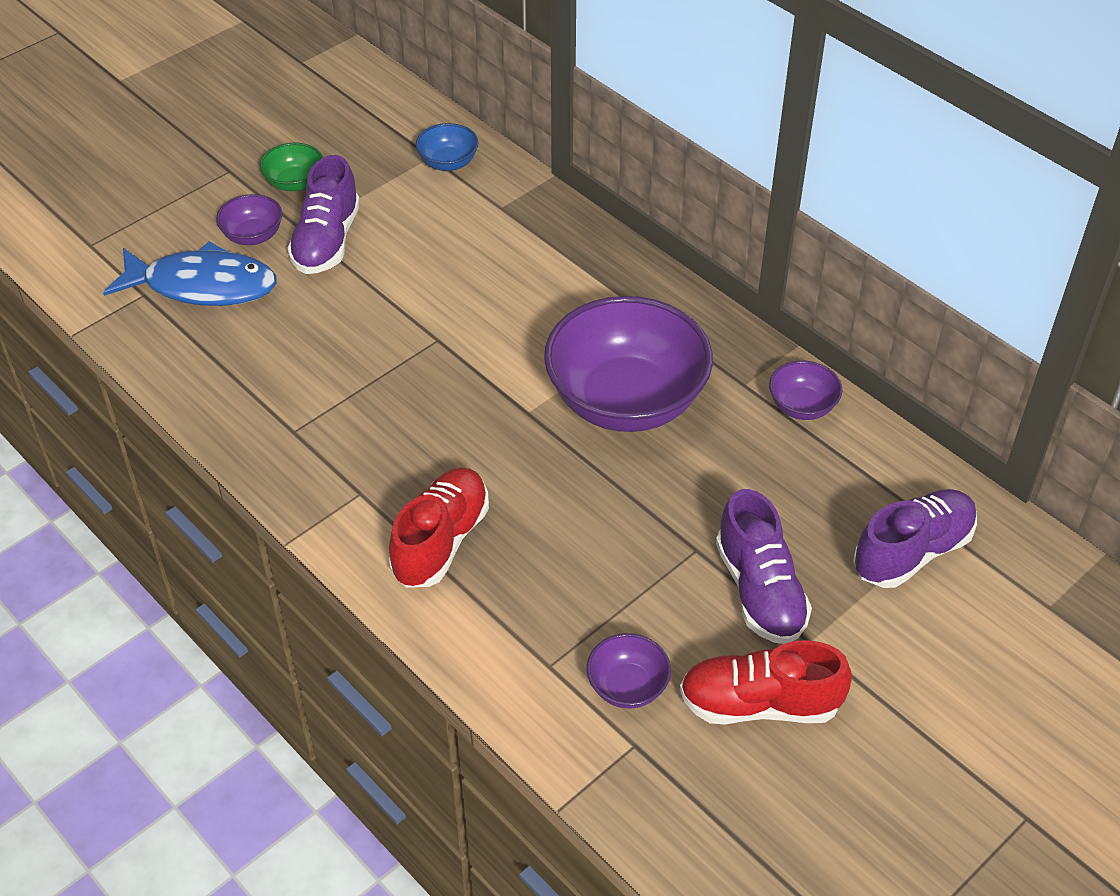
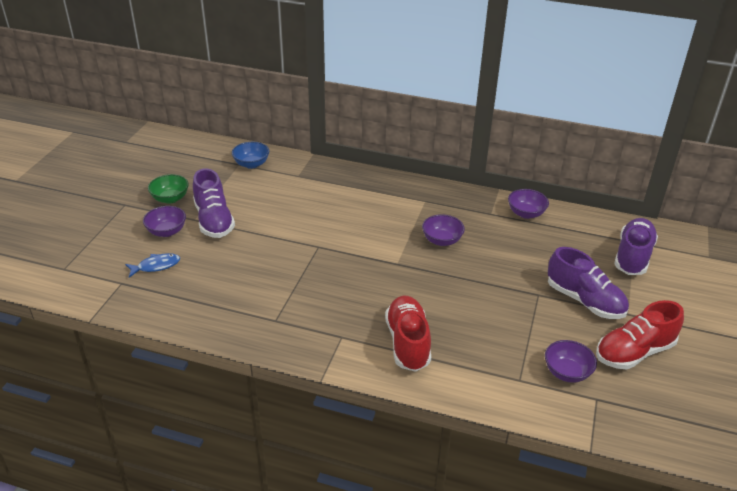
camera: 30 degrees left, 10 degrees down
blue fish [103,241,277,306] -> blue fish [125,253,180,278], size x0.48
purple bowl [544,296,713,432] -> purple bowl [422,214,465,246], size x0.44

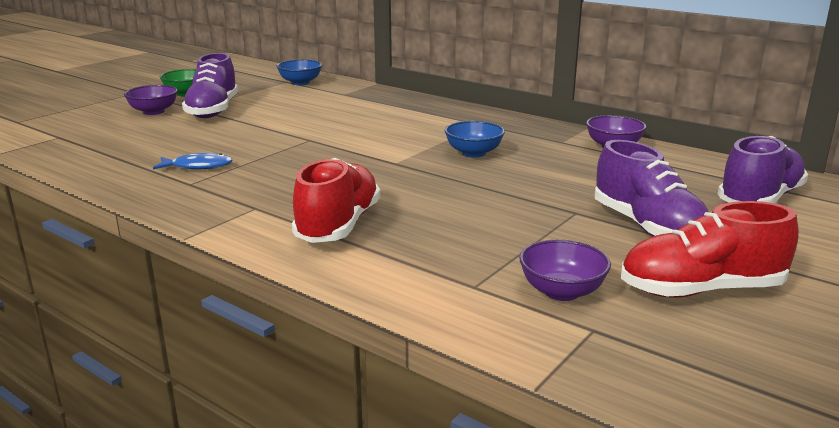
camera: 20 degrees right, 15 degrees down
blue fish [125,253,180,278] -> blue fish moved to [153,153,233,169]
purple bowl [422,214,465,246] -> blue bowl [445,121,505,158]

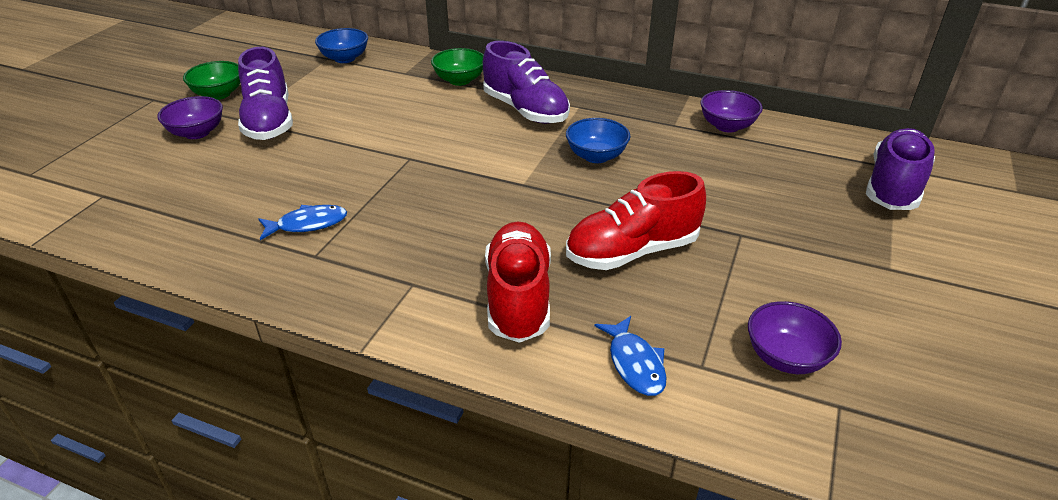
camera: 15 degrees left, 15 degrees up
purple shoe [595,140,709,237] -> purple shoe moved to [483,41,570,124]
red shoe [621,201,799,298] -> red shoe moved to [566,171,706,270]
none -> green bowl [431,48,484,86]
none -> blue fish [594,316,667,396]

